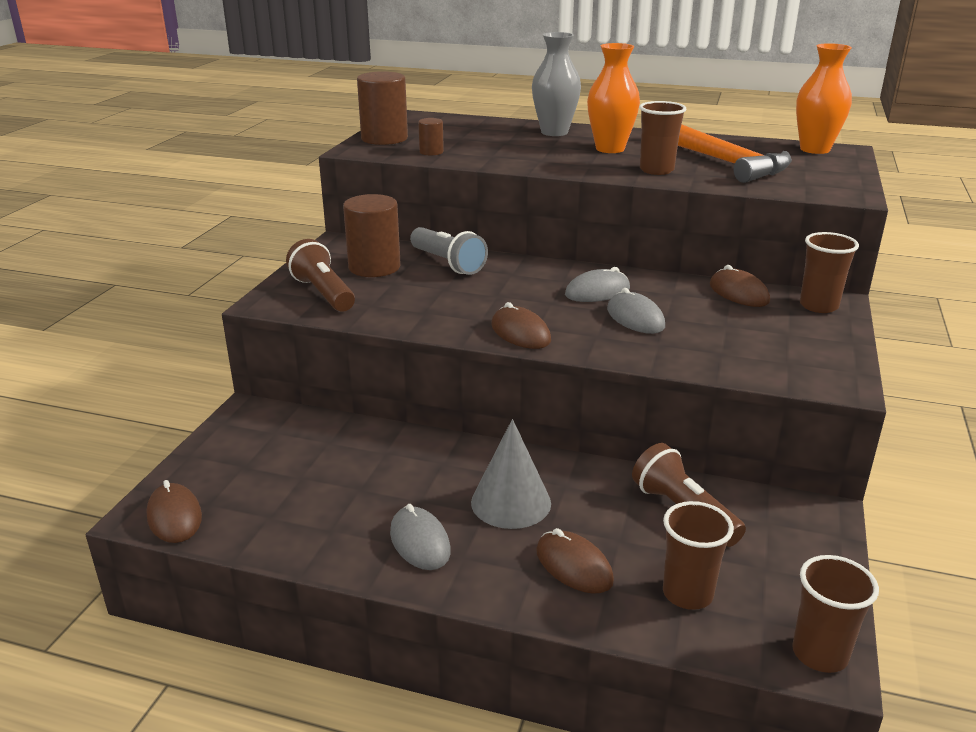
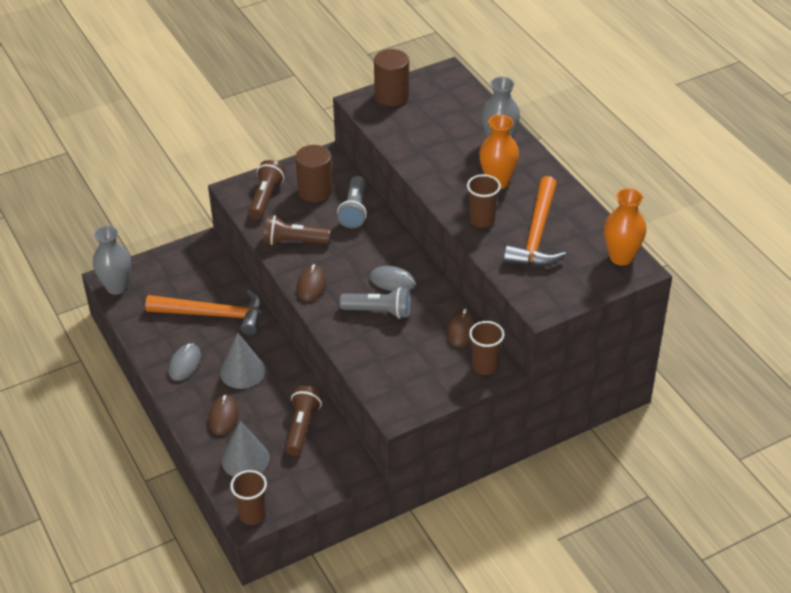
camera: 45 degrees right, 15 degrees up
brown mouse [146,480,202,543] -> grey vase [93,226,131,295]
brown cylinder [418,118,444,156] -> none
grey mouse [607,288,665,334] -> grey flashlight [340,287,411,319]
brown cup [663,501,734,610] -> grey cone [221,421,270,477]
none -> orange hammer [145,289,262,335]
none -> brown flashlight [264,215,331,245]

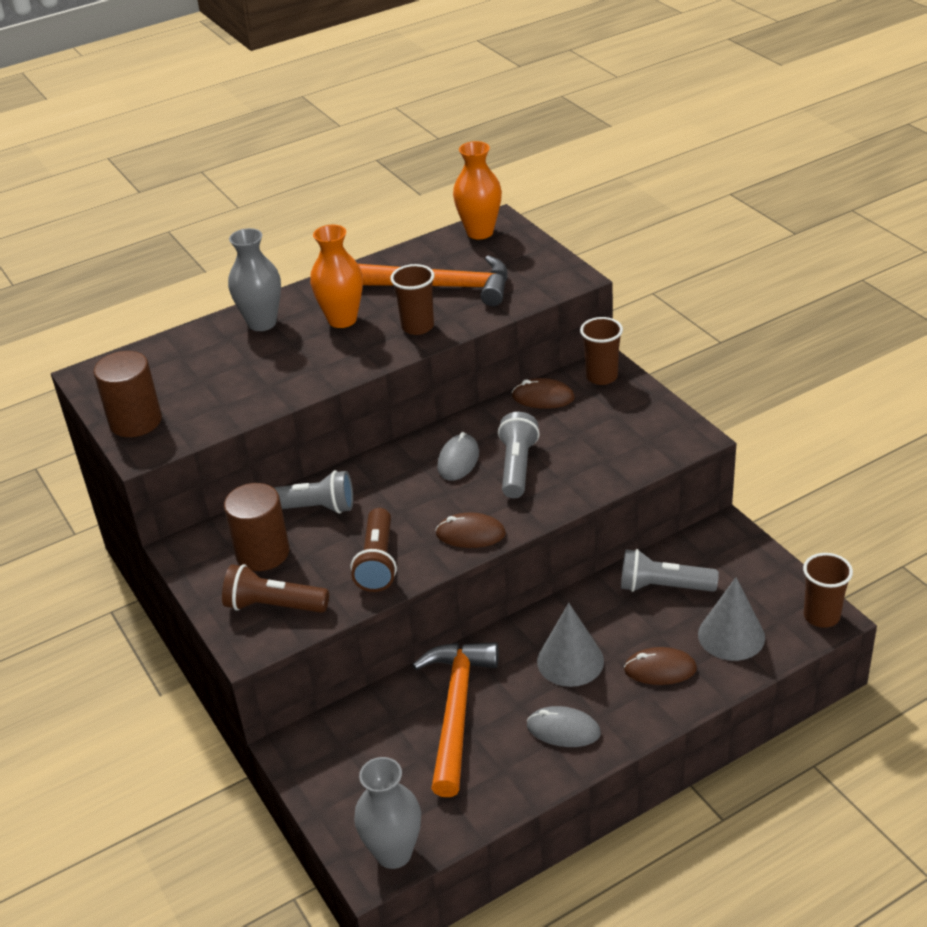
camera: 90 degrees left, 5 degrees down
brown flashlight [285,386,322,456] -> grey flashlight [621,549,719,592]

